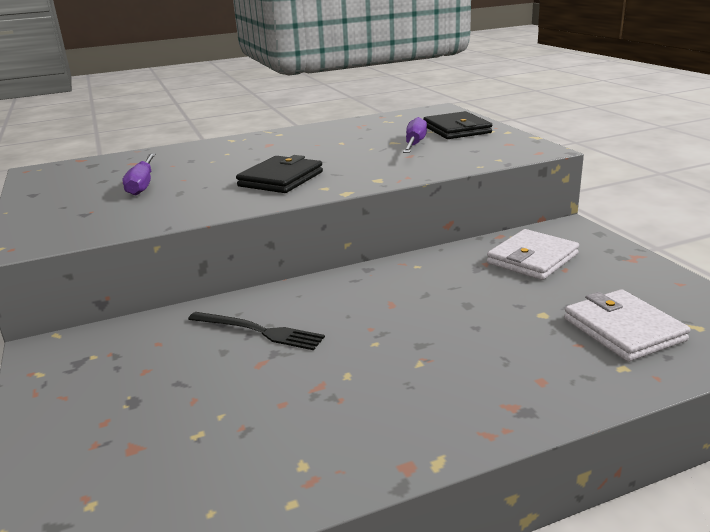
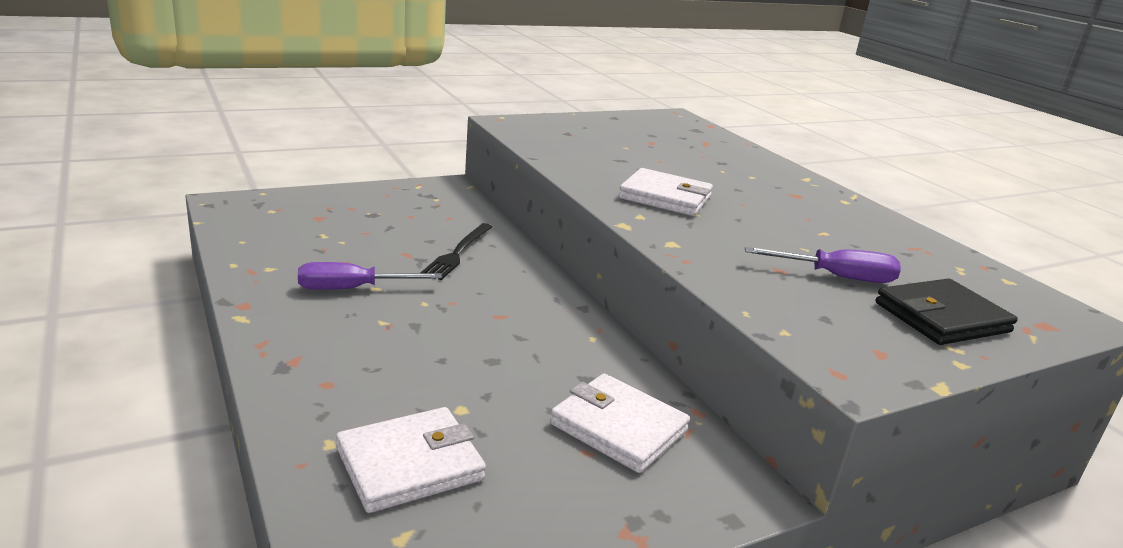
camera: 80 degrees right, 0 degrees up
purple screwdriver [123,153,156,195] -> purple screwdriver moved to [298,262,442,290]
black wallet [236,155,323,193] -> white wallet [619,168,713,216]

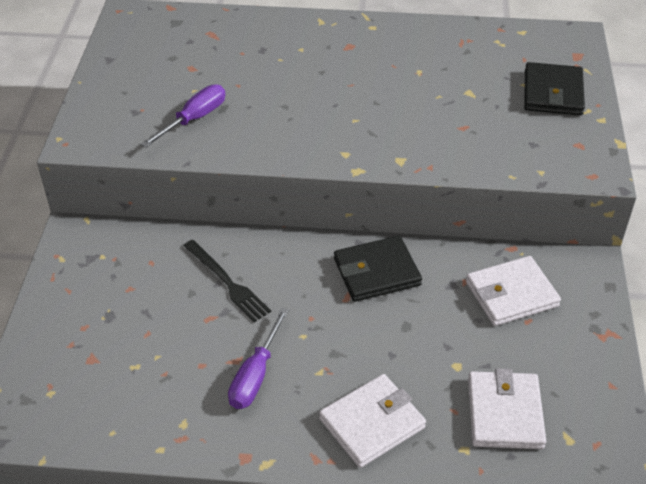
camera: 55 degrees left, 20 degrees up
white wallet [619,168,713,216] -> white wallet moved to [319,374,426,468]
purple screwdriver [745,247,901,283] -> purple screwdriver moved to [141,84,225,148]
none -> black wallet [334,236,422,302]

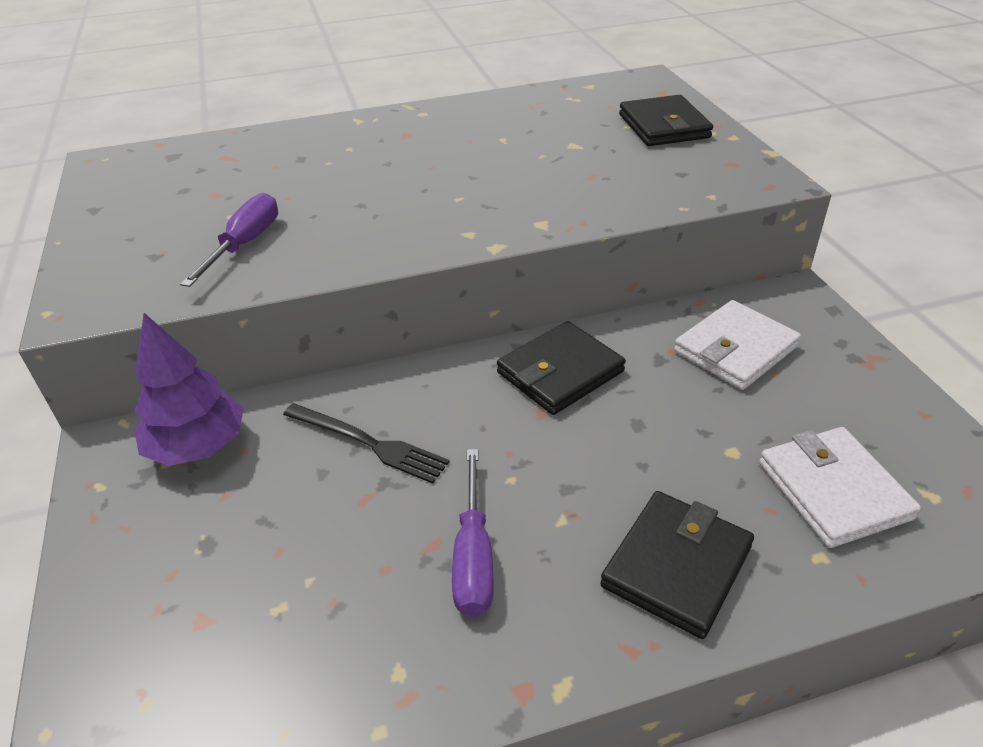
camera: 20 degrees left, 5 degrees down
white wallet [319,374,426,468] -> black wallet [600,491,754,639]
none -> purple tree [134,313,244,466]

